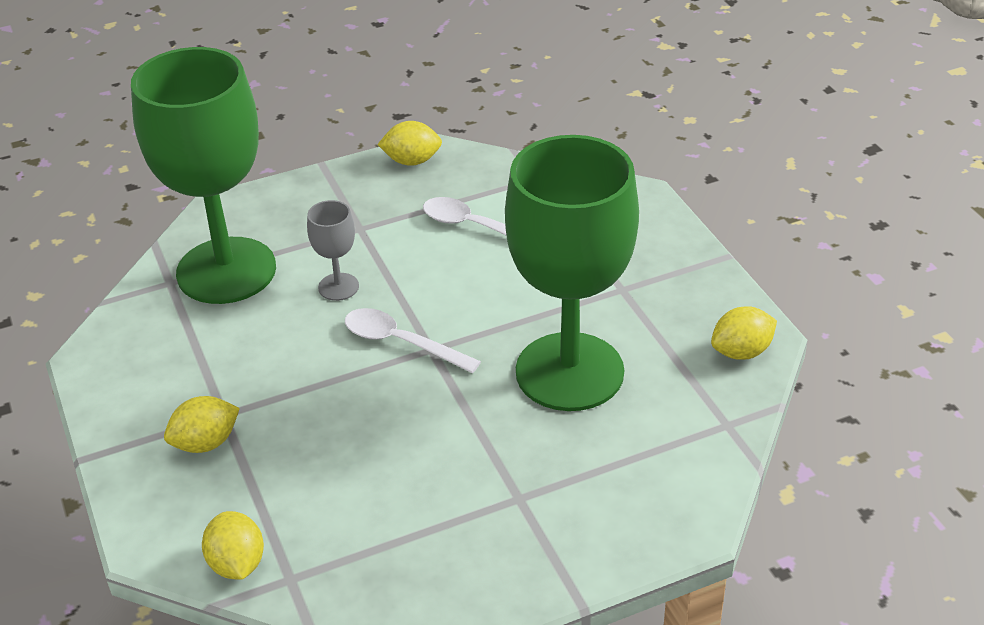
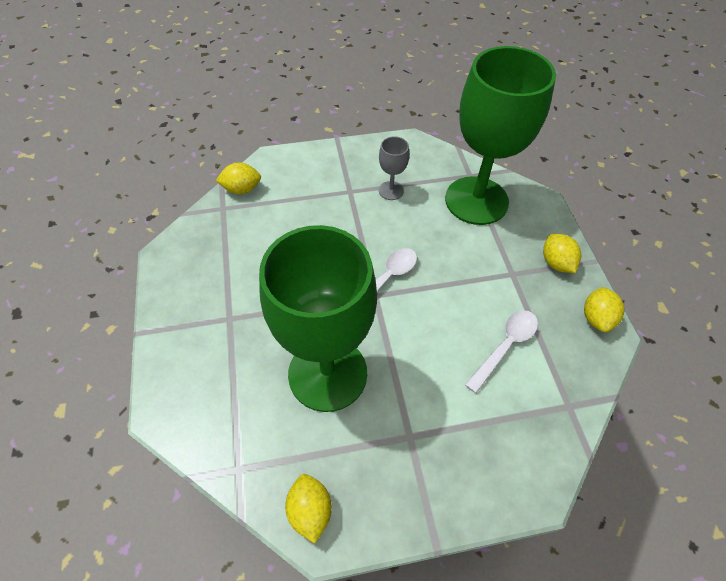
camera: 100 degrees right, 15 degrees up
yellow lemon [164,396,240,453] -> yellow lemon moved to [543,234,581,273]
grey goblet [307,200,359,301] -> grey goblet moved to [379,136,409,200]

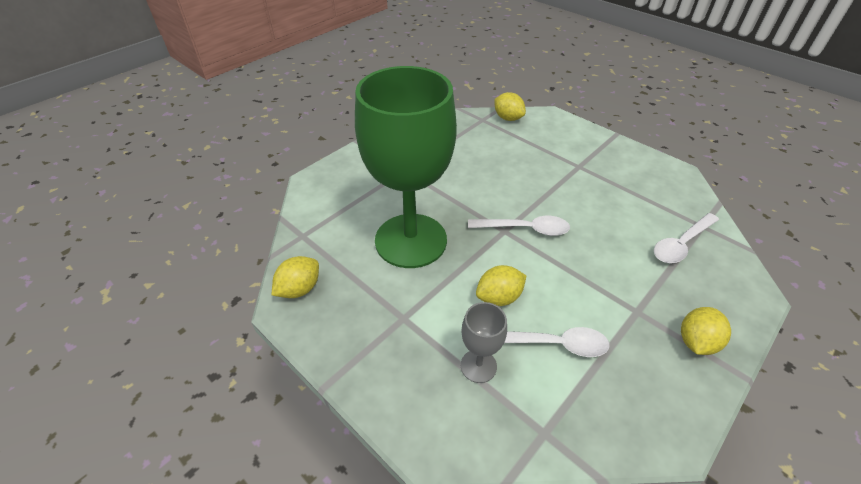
camera: 55 degrees right, 10 degrees down
grey goblet [379,136,409,200] -> grey goblet moved to [461,302,507,383]
green goblet [445,46,556,225] -> white spoon [654,213,719,263]
yellow lemon [584,287,625,332] -> yellow lemon moved to [476,265,526,306]

